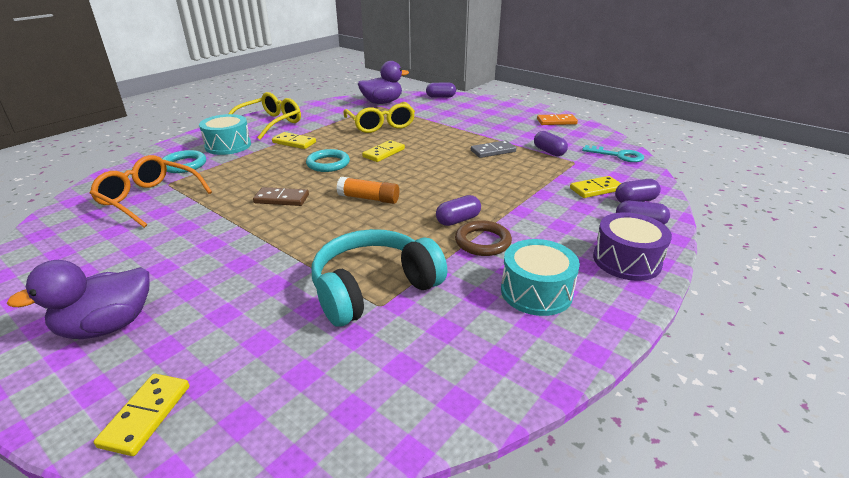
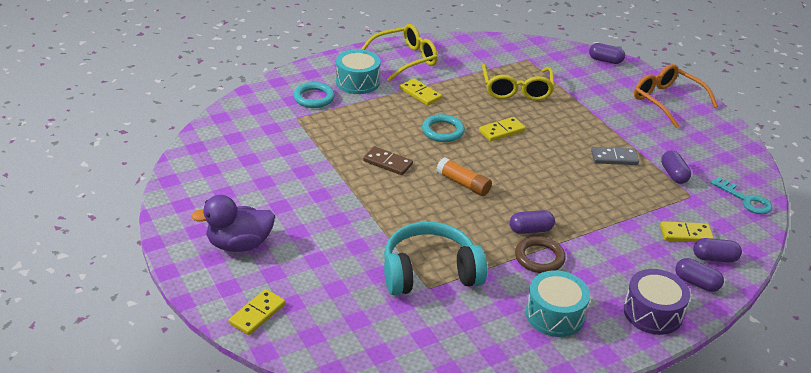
camera: 20 degrees right, 5 degrees up
orange glasses [90,155,212,228] -> orange glasses moved to [634,64,718,128]
purple duck [358,61,409,104] -> none
orange domino [537,114,578,125] -> none

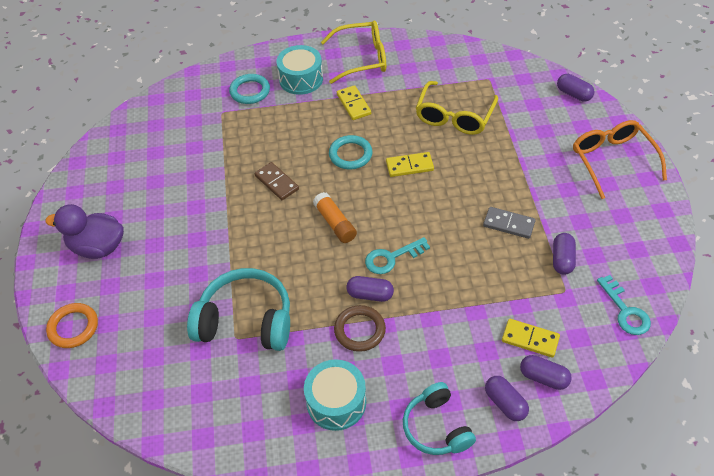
camera: 25 degrees right, 15 degrees up
yellow domino [229,289,286,335] -> orange ring [46,303,98,348]
purple drum [624,269,690,335] -> turquoise headphones [403,382,476,455]
none -> turquoise key [365,237,430,274]

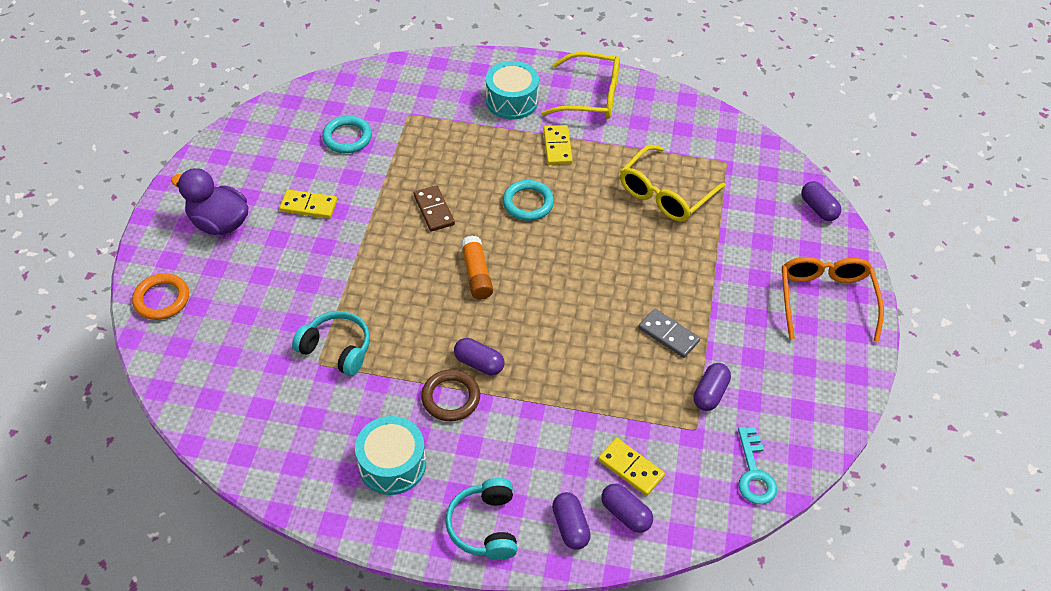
camera: 15 degrees right, 0 degrees up
turquoise headphones [187,268,290,351] -> turquoise headphones [292,311,370,376], size x0.65
turquoise ring [229,74,270,104] -> turquoise ring moved to [322,116,372,153]
turquoise key [365,237,430,274] -> none
yellow domino [386,152,434,177] -> yellow domino moved to [280,189,337,219]

